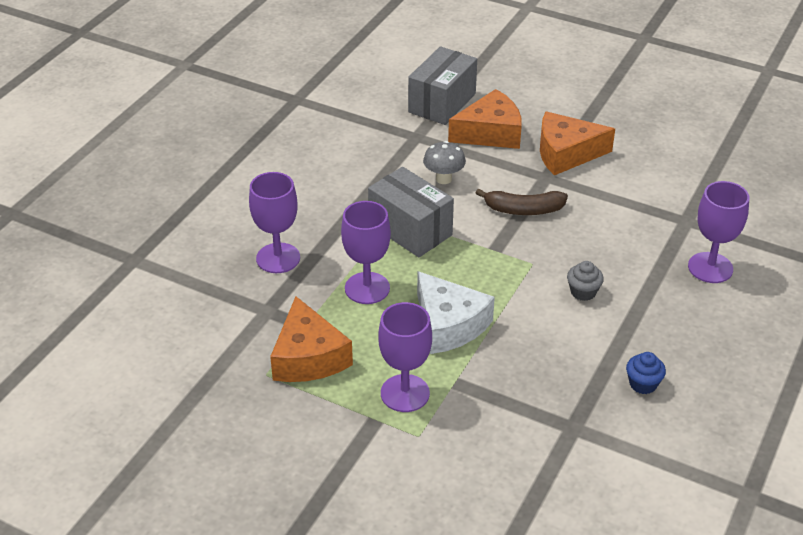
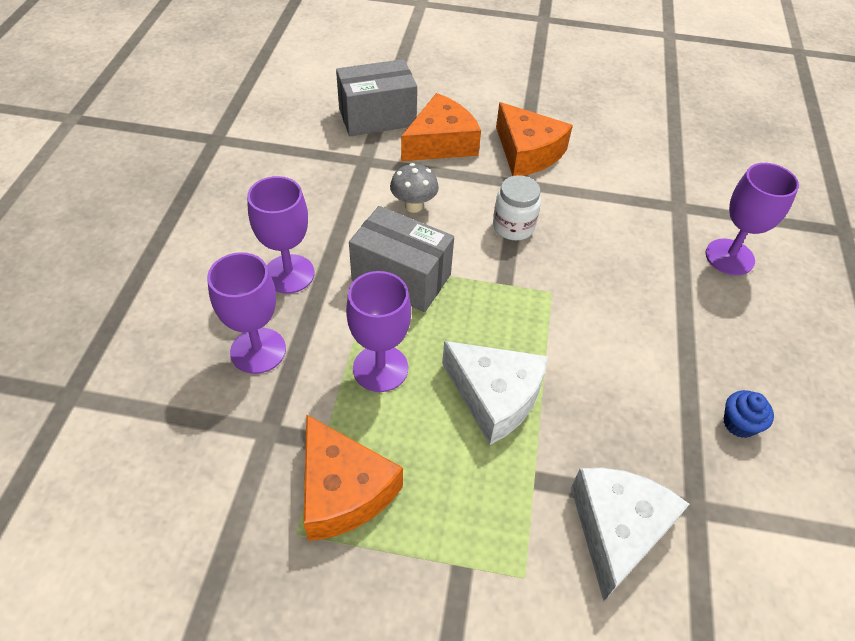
camera: 20 degrees left, 10 degrees up
purple goblet [378,302,432,412] -> purple goblet moved to [247,176,315,294]
grey box [408,46,477,125] -> grey box turned 60 degrees clockwise [336,59,417,136]
brown banana [476,188,568,215] -> white jar [493,175,541,240]
orange cheese [540,111,615,175] -> orange cheese turned 105 degrees counterclockwise [496,102,573,176]
grey cupcake [567,261,604,301] -> none
none -> white cheese [571,468,690,601]

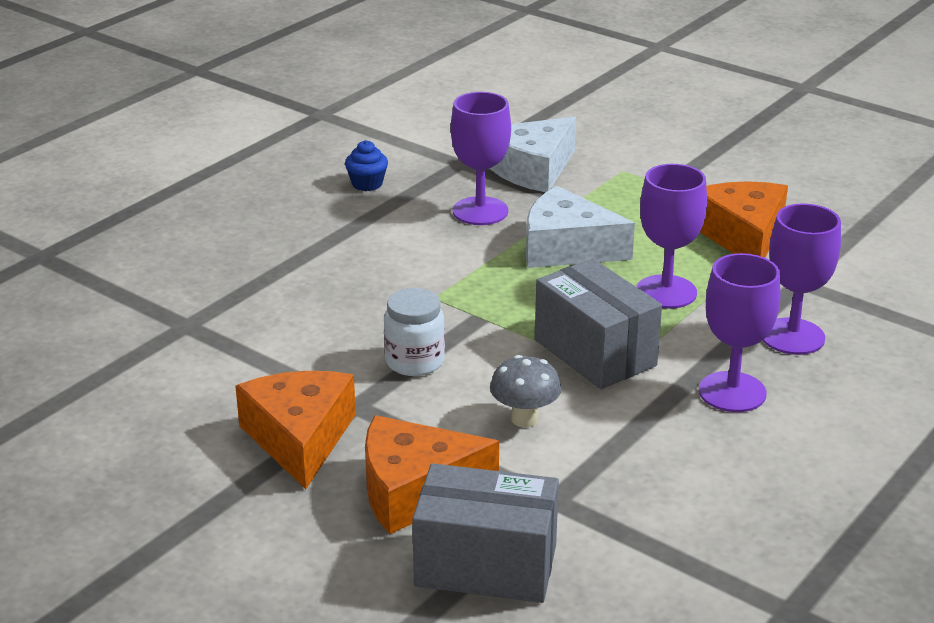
camera: 150 degrees left, 20 degrees down
white cheese [442,341,548,445] -> white cheese turned 45 degrees counterclockwise [526,186,635,268]
purple goblet [706,163,799,275] -> purple goblet moved to [451,92,511,225]

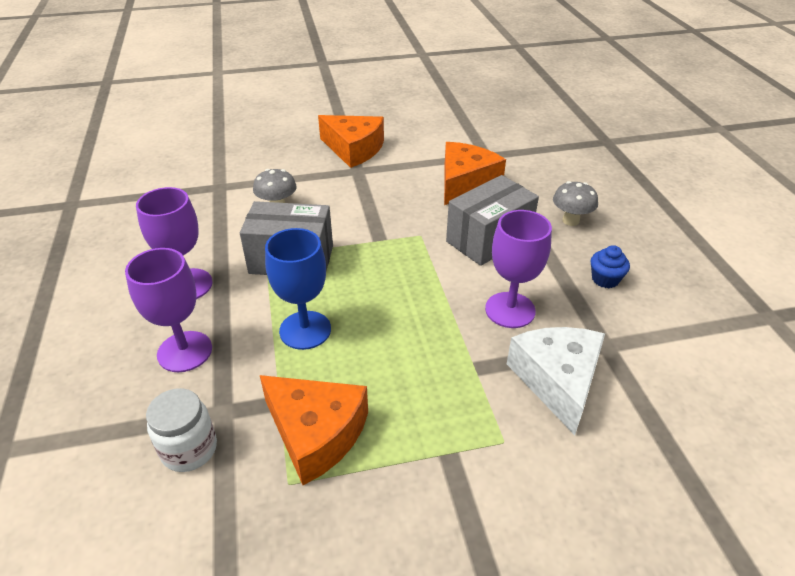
camera: 130 degrees right, 10 degrees up
orange cheese [365,415,499,534] -> orange cheese moved to [444,142,506,205]
white jar [384,288,445,376] -> white jar moved to [146,388,217,472]
grey box [412,463,559,603] -> grey box moved to [446,175,539,266]
white cheese [526,186,635,268] -> none
purple goblet [636,164,707,309] -> blue goblet [265,228,331,350]
none -> grey mushroom [553,181,598,226]

